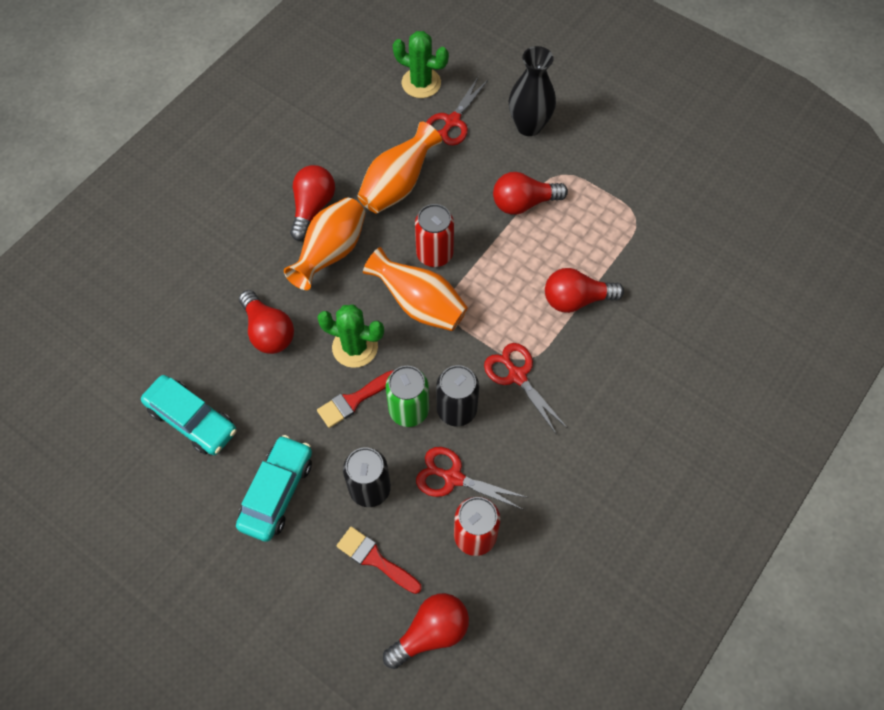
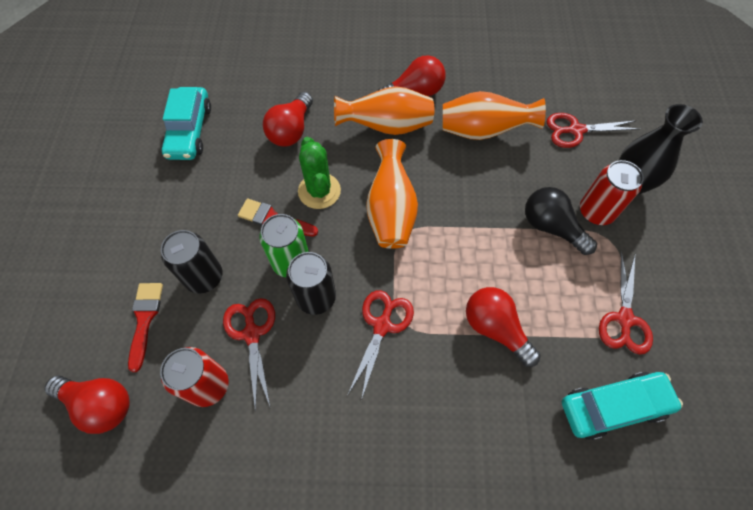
camera: 55 degrees right, 0 degrees up
turquoise car [236,435,312,542] -> turquoise car moved to [562,372,683,440]
green cactus [393,31,449,98] -> none
red can [415,204,454,267] -> red can moved to [580,160,644,225]
red light bulb [493,172,568,215] -> black light bulb [525,187,597,255]
none -> red scissors [599,251,653,355]

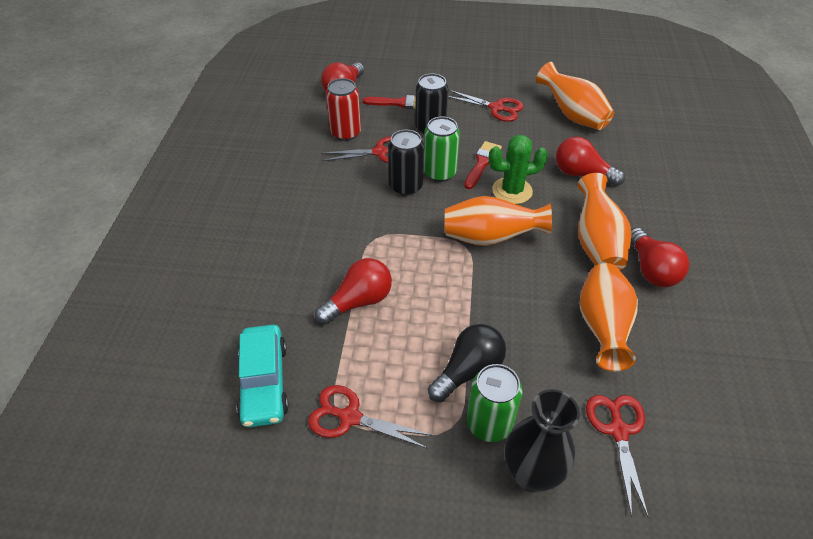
camera: 95 degrees right, 15 degrees down
turquoise car [162,87,211,160] -> orange vase [536,62,614,130]
red scissors [347,290,414,400] -> red scissors moved to [448,90,524,121]
red can [580,160,644,225] -> green can [467,364,522,442]

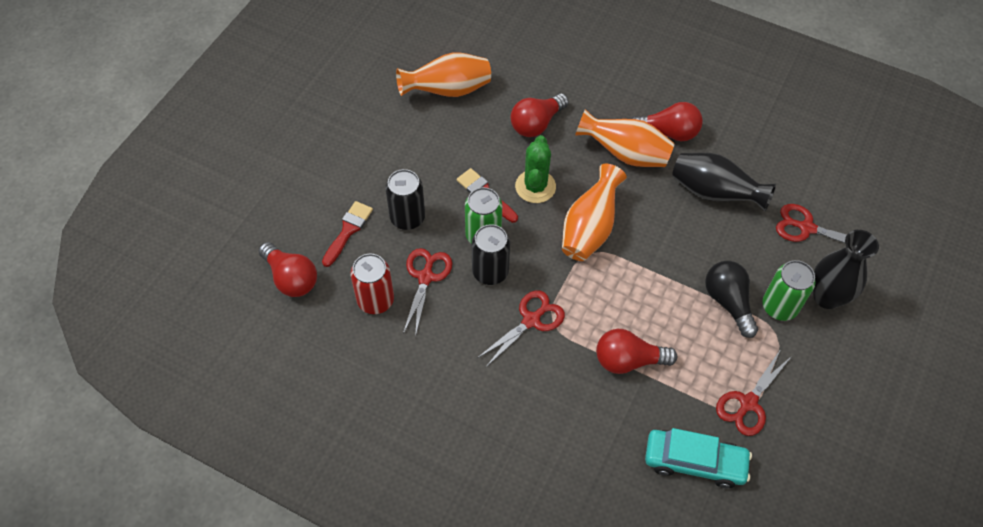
camera: 70 degrees left, 10 degrees up
red light bulb [315,258,392,325] -> red light bulb turned 75 degrees counterclockwise [596,329,677,374]
red scissors [448,90,524,121] -> red scissors moved to [477,290,565,367]
orange vase [580,263,638,371] -> black vase [672,153,776,211]

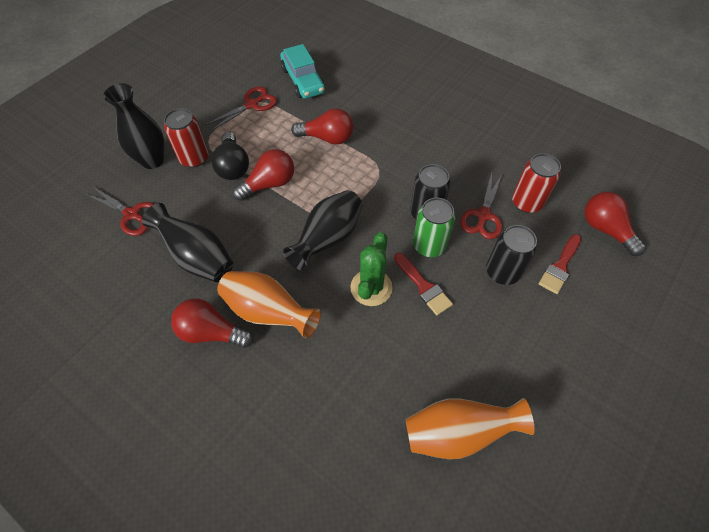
camera: 170 degrees left, 0 degrees up
red scissors [477,290,565,367] -> none
red light bulb [510,93,569,137] -> red light bulb moved to [232,149,294,201]
orange vase [562,164,627,261] -> black vase [283,190,362,271]
turquoise car [645,428,752,488] -> turquoise car turned 135 degrees counterclockwise [280,44,325,99]
green can [762,260,816,321] -> red can [164,108,208,168]

